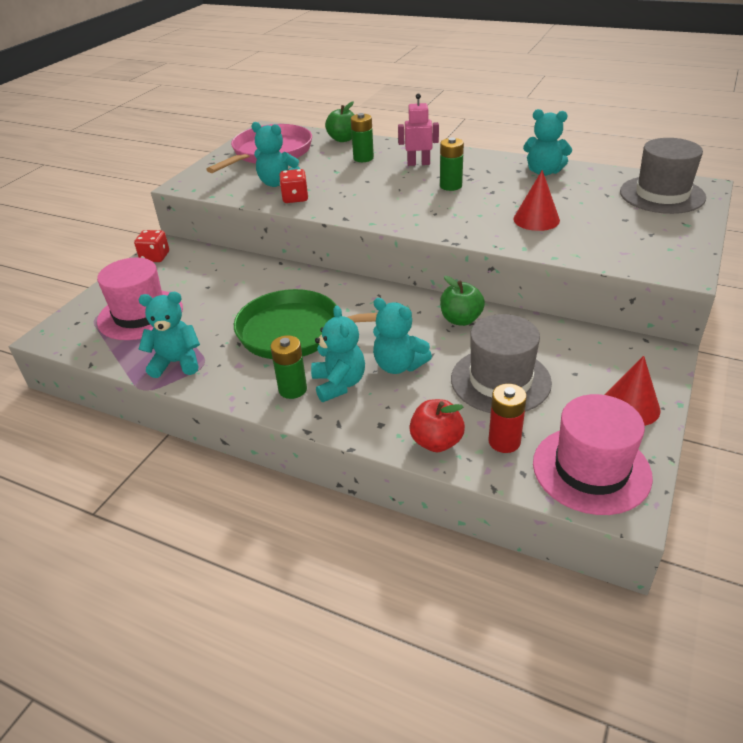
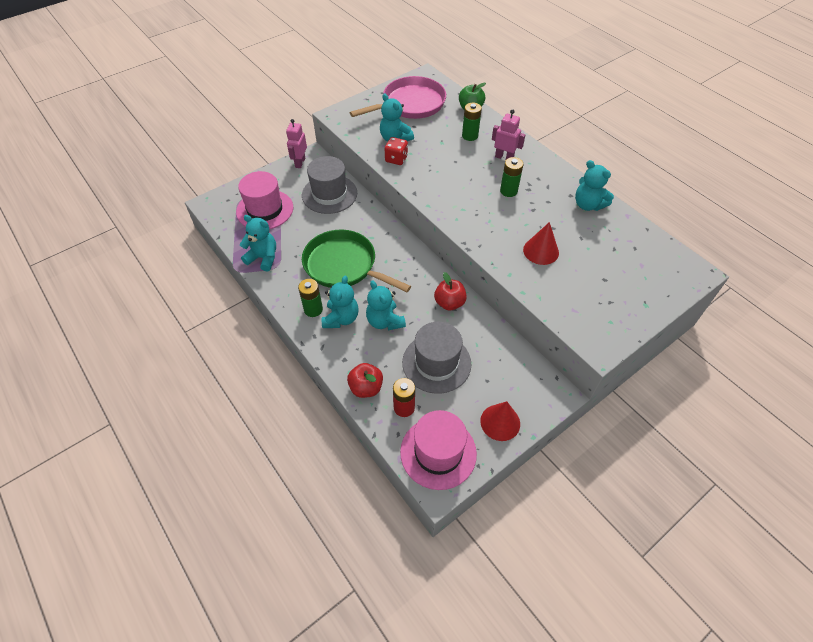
camera: 25 degrees right, 15 degrees up
red dice [134,230,169,262] -> pink robot [286,119,307,168]
green apple [440,276,485,326] -> red apple [434,272,467,311]
grey hat [620,138,706,214] -> grey hat moved to [302,156,357,214]

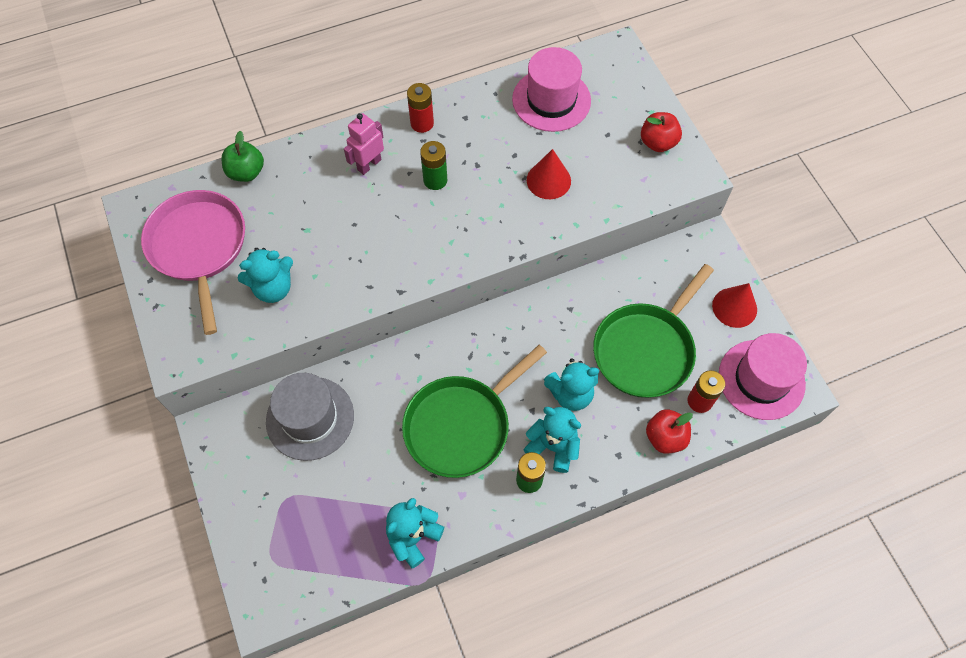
camera: 75 degrees left, 10 degrees up
pink hat [236,171,293,229] -> pink hat moved to [512,47,591,132]
pink robot [286,119,307,168] -> none
red dice [385,137,408,165] -> none
grey hat [402,322,471,394] -> green pan [593,264,714,398]
red apple [434,272,467,311] -> red apple moved to [641,112,682,152]
green battery [462,103,482,141] -> none
turquoise teddy bear [575,160,614,211] -> none
none -> red battery [407,83,434,133]

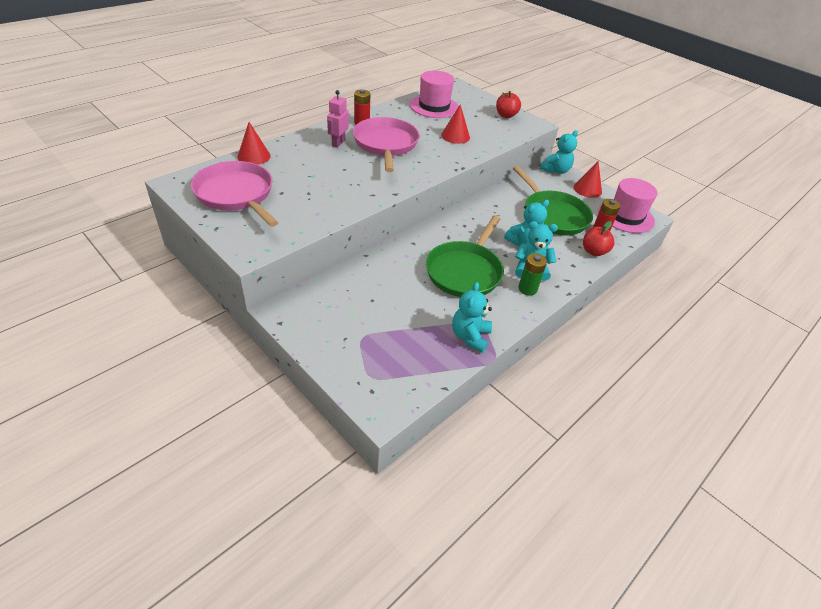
camera: 25 degrees left, 20 degrees down
green apple [221,131,264,182] -> red cone [237,122,271,165]
turquoise teddy bear [238,248,293,303] -> turquoise teddy bear moved to [540,130,578,174]
grey hat [266,373,354,461] -> none
green battery [420,141,447,190] -> pink pan [353,117,419,172]
green pan [593,264,714,398] -> green pan turned 45 degrees counterclockwise [513,166,593,236]

